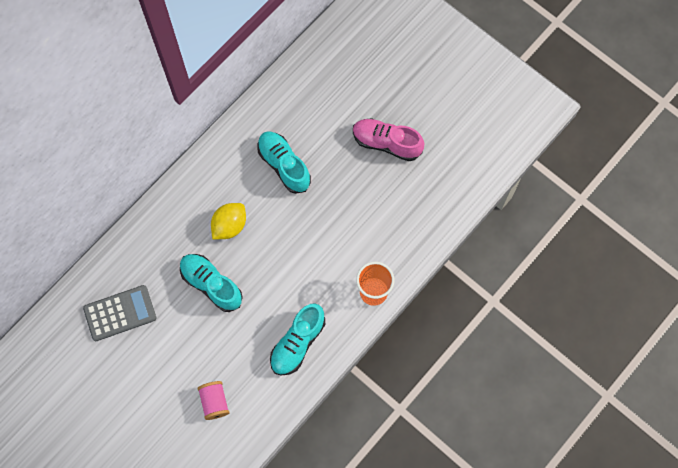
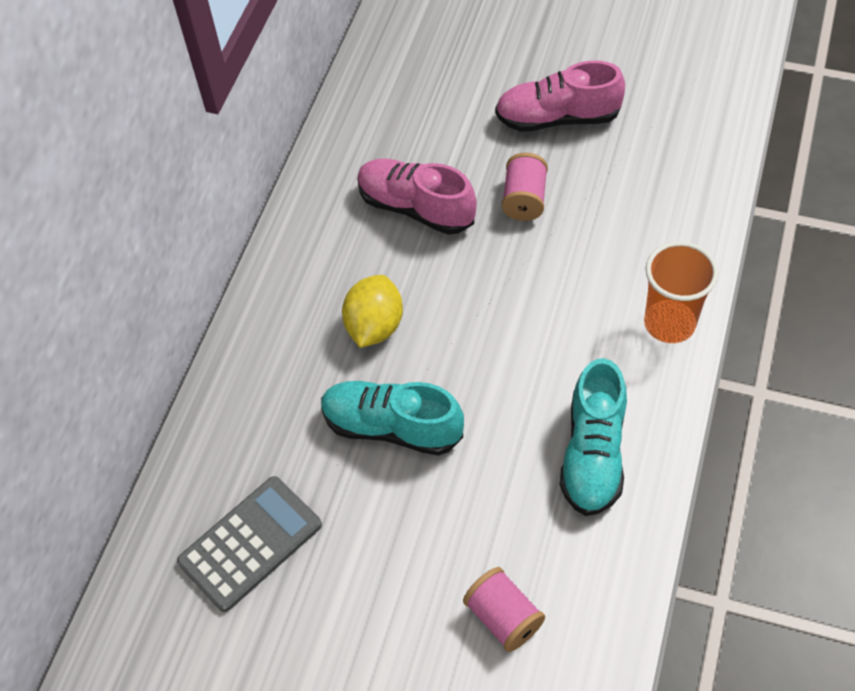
camera: 20 degrees left, 15 degrees down
turquoise shoe [257,131,311,194] -> pink shoe [357,158,477,235]
none -> pink spool [502,153,548,221]

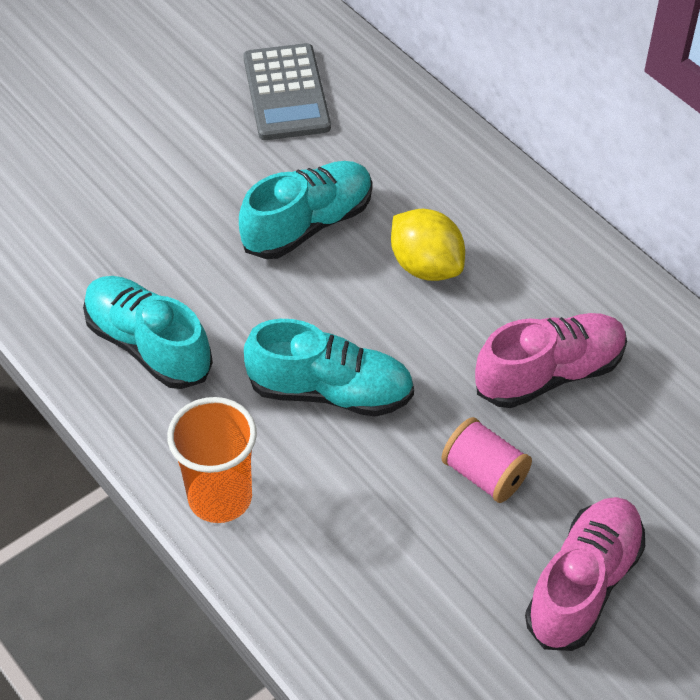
camera: 120 degrees right, 5 degrees down
pink spool [463,567,545,652] -> none
none -> turquoise shoe [244,319,414,417]

